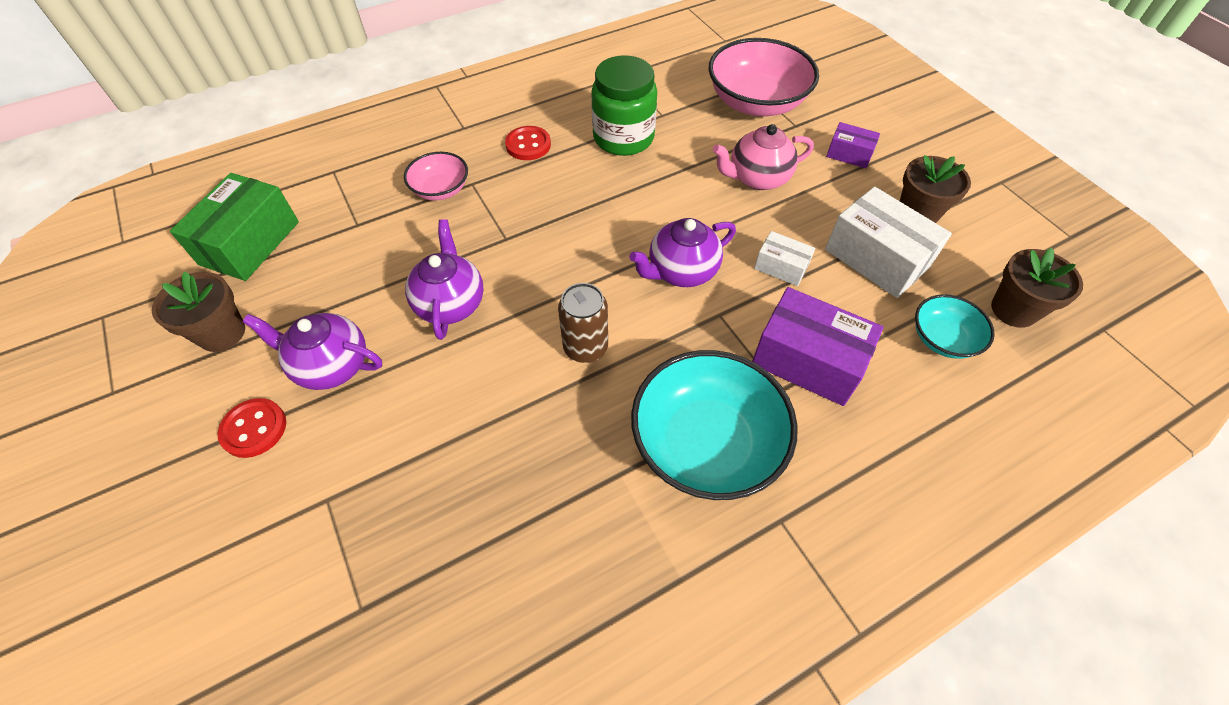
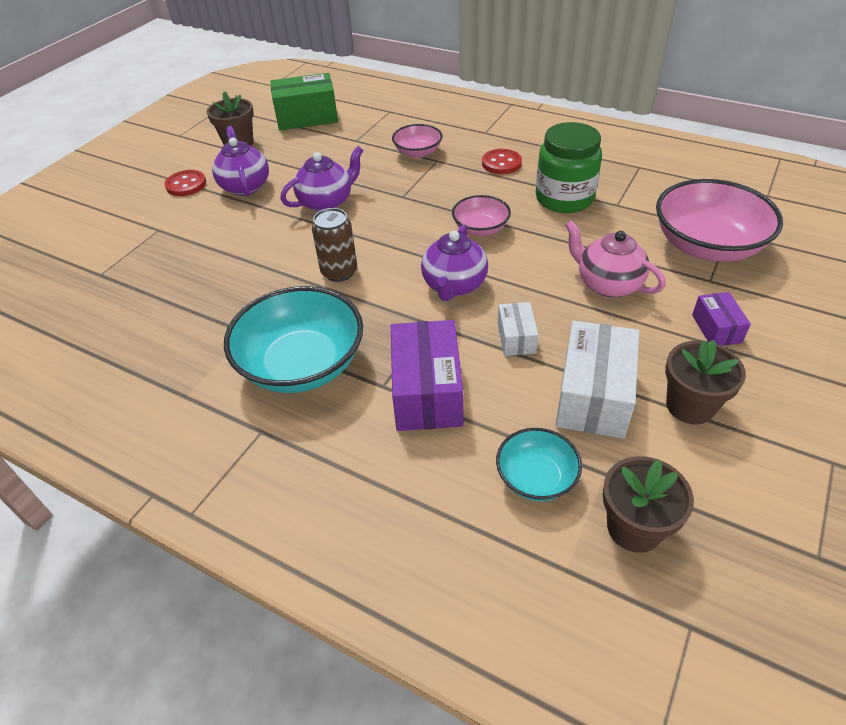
camera: 60 degrees right, 10 degrees down
purple teapot [629,218,736,287] -> purple teapot turned 105 degrees counterclockwise [421,225,488,301]
none -> pink bowl [452,195,511,236]

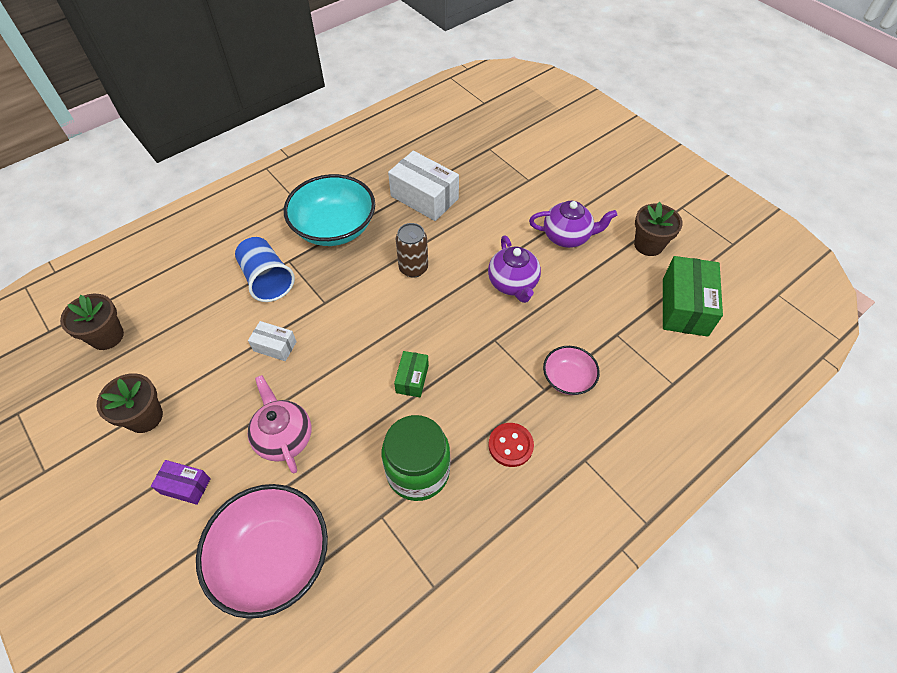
camera: 110 degrees right, 10 degrees up
red button [165,170,206,196] -> none
purple box [391,320,463,431] -> blue cup [235,237,295,302]
purple teapot [421,225,488,301] -> none
pink bowl [452,195,511,236] -> green box [394,351,429,397]
turquoise bowl [496,428,582,501] -> none
white box [556,321,639,439] -> white box moved to [388,151,459,221]
pink teapot [565,220,666,298] -> pink teapot turned 90 degrees counterclockwise [248,375,312,473]

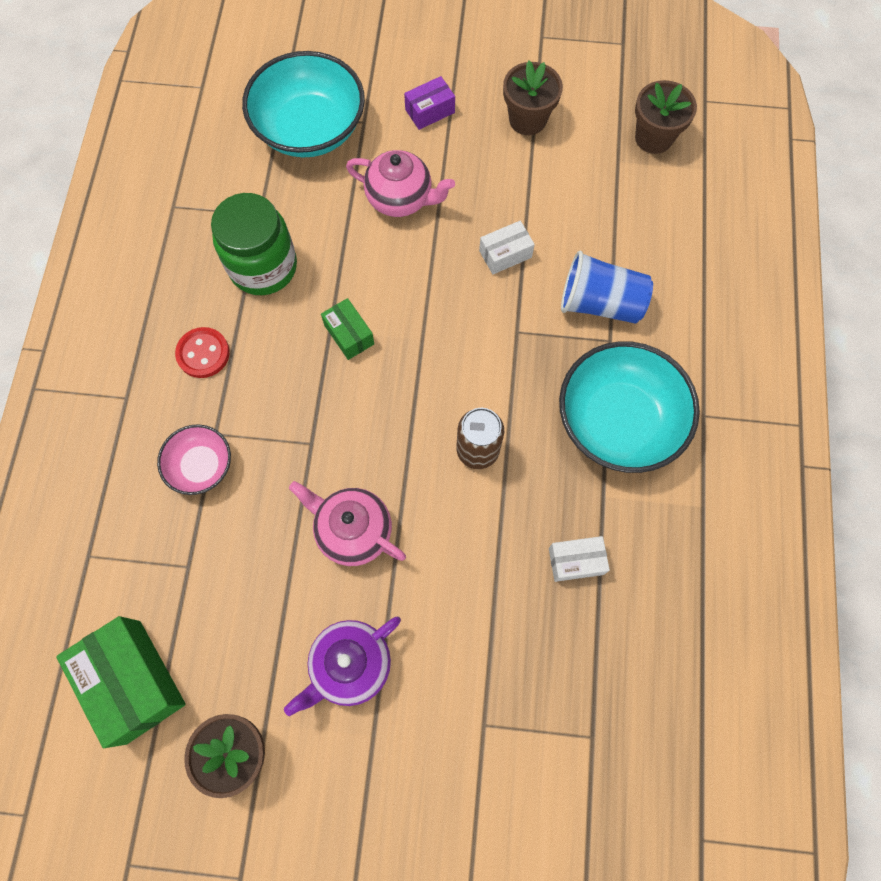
camera: 135 degrees right, 15 degrees up
pink bowl [196,484,328,619] -> turquoise bowl [242,51,365,157]
white box [388,151,459,221] -> white box [549,536,610,582], size x0.53
purple teapot [488,235,541,303] -> pink teapot [289,481,406,566]

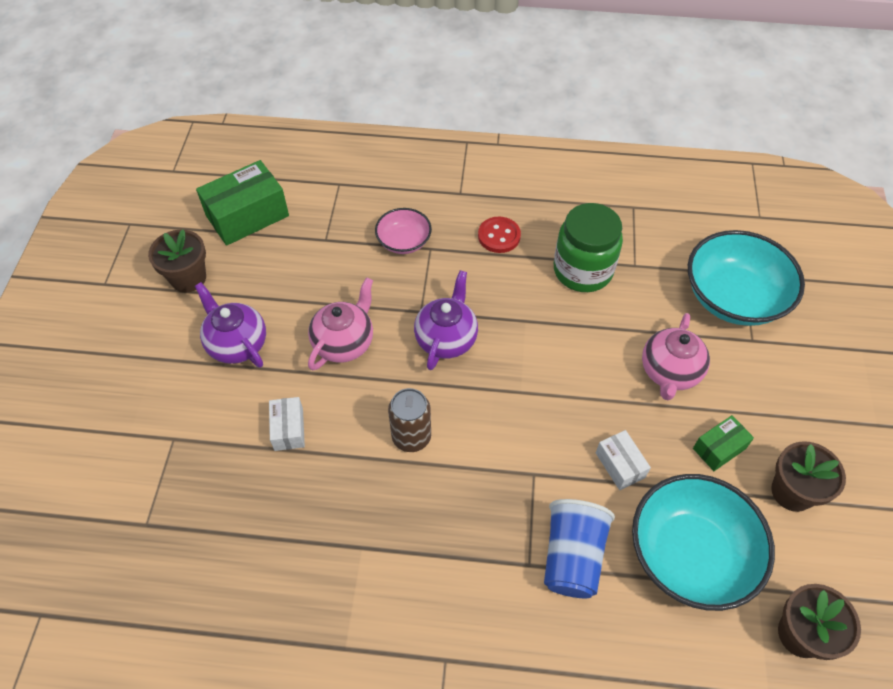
camera: 90 degrees right, 15 degrees down
green box [321,298,374,360] -> green box moved to [693,415,754,471]
purple box [404,76,455,130] -> none
white box [549,536,610,582] -> white box moved to [269,397,305,451]
turquoise bowl [559,341,700,473] -> turquoise bowl moved to [632,474,775,611]
none -> purple teapot [414,270,478,370]

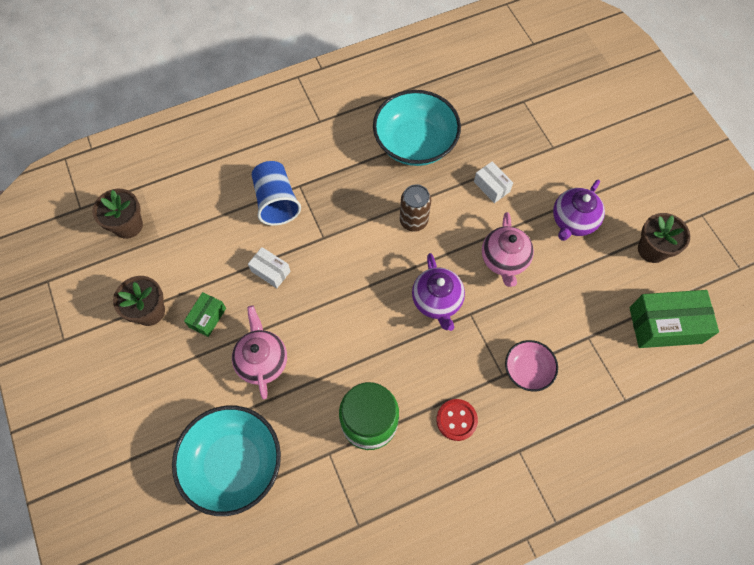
camera: 150 degrees right, 10 degrees up
purple teapot [195,282,266,367] -> purple teapot turned 105 degrees clockwise [553,180,605,241]
green box [196,160,289,246] -> green box turned 60 degrees clockwise [629,290,719,348]
turquoise bowl [632,474,775,611] -> turquoise bowl moved to [373,90,461,166]

